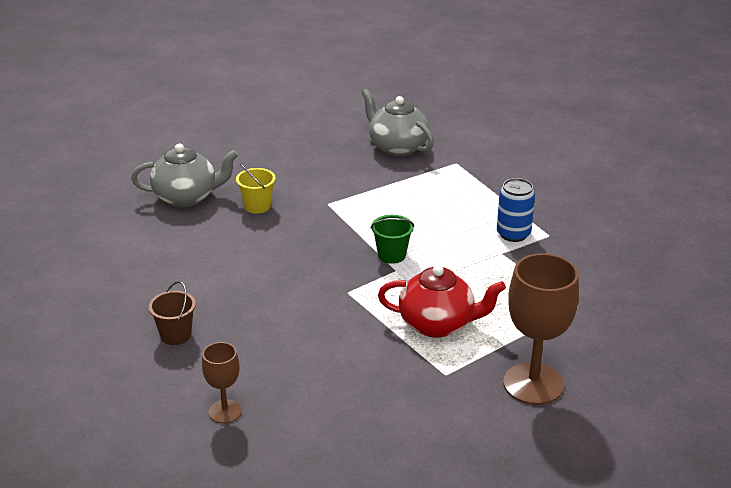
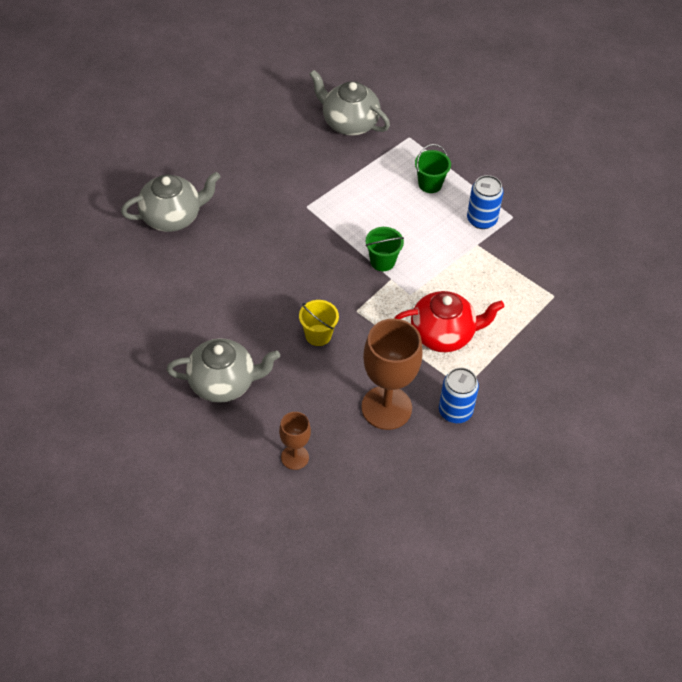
camera: 15 degrees left, 20 degrees up
brown bucket [149,281,196,345] -> grey teapot [166,338,280,403]
yellow bucket [236,164,276,214] -> yellow bucket moved to [299,300,339,346]
brown goblet [503,253,579,405] -> brown goblet moved to [361,319,423,430]
none -> green bucket [415,144,451,193]
none -> blue can [439,368,479,423]

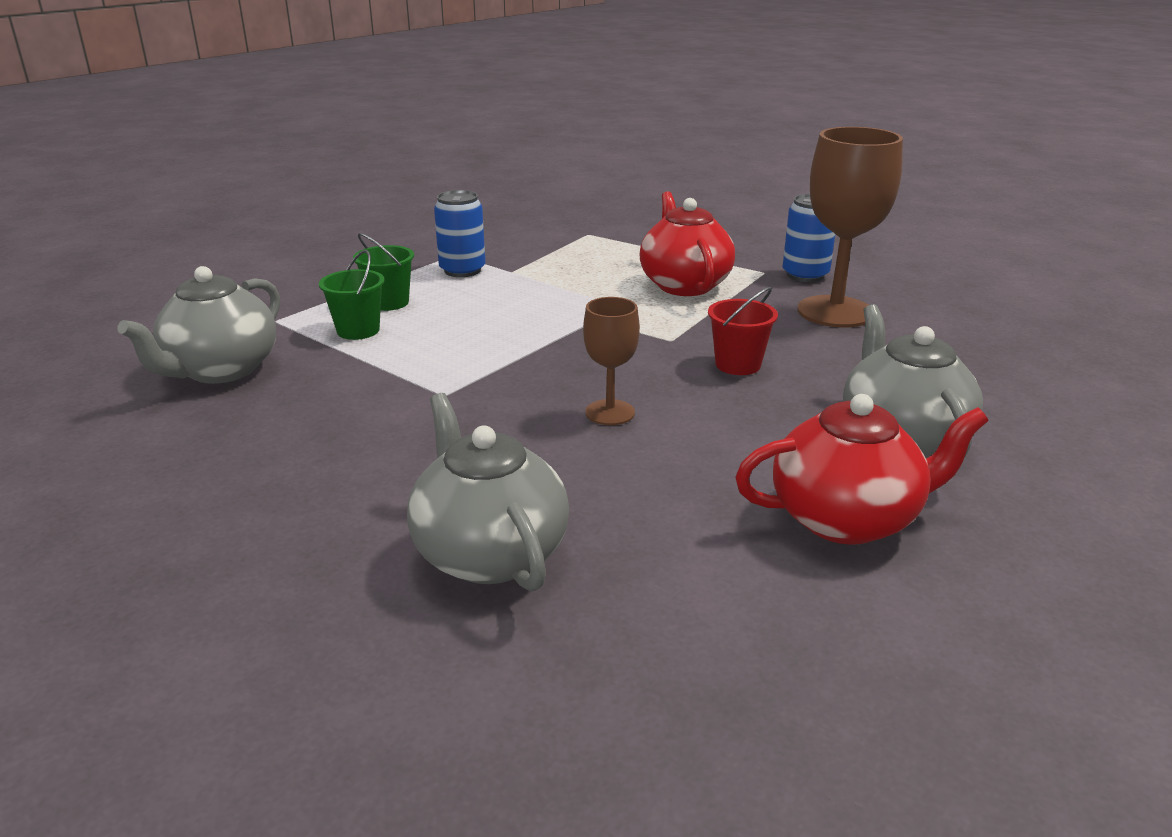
camera: 95 degrees left, 25 degrees down
brown goblet [279,412,311,470] -> brown goblet moved to [583,297,640,425]
yellow bucket [299,300,339,346] -> red bucket [708,287,778,375]
green bucket [366,227,404,271] -> green bucket moved to [319,250,385,340]
none -> red teapot [735,394,989,545]

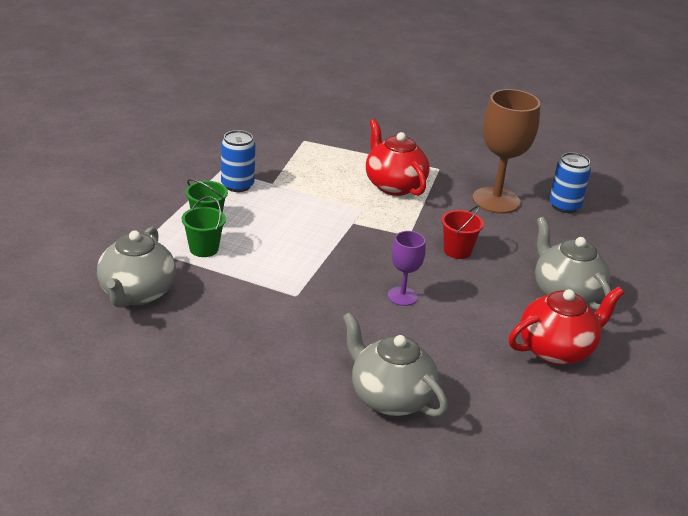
camera: 20 degrees left, 5 degrees up
brown goblet [583,297,640,425] -> purple goblet [388,231,426,306]
blue can [783,194,835,282] -> blue can moved to [549,152,591,213]

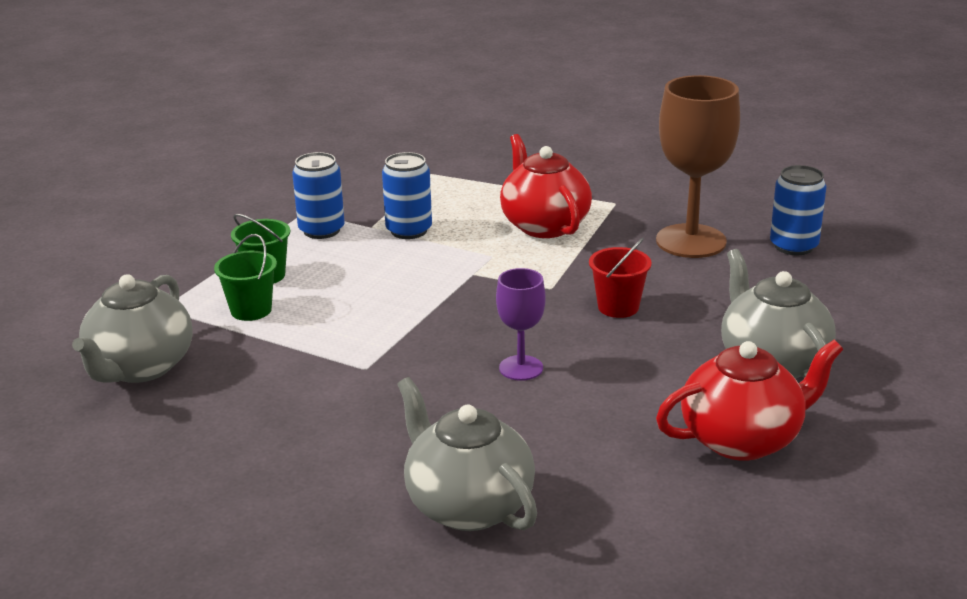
camera: 10 degrees right, 5 degrees down
none -> blue can [382,152,432,239]

